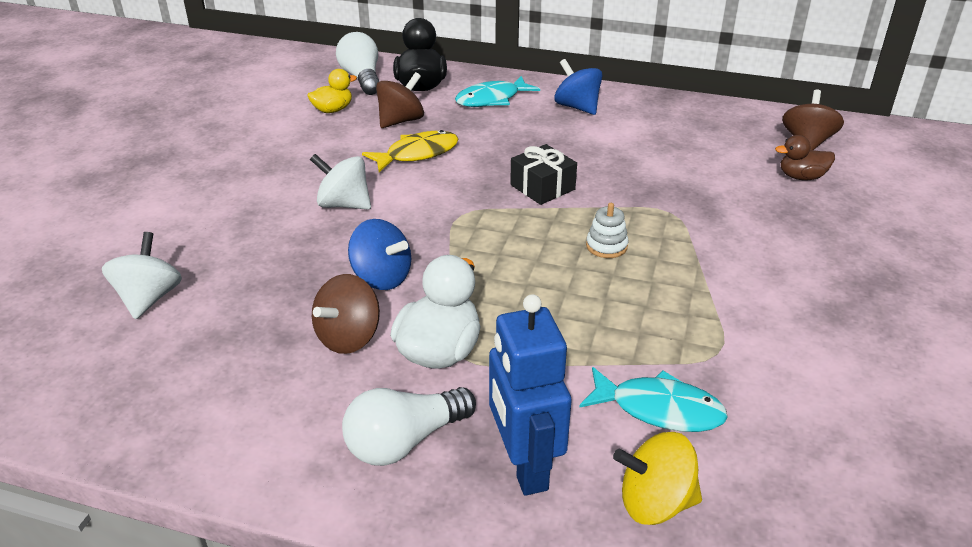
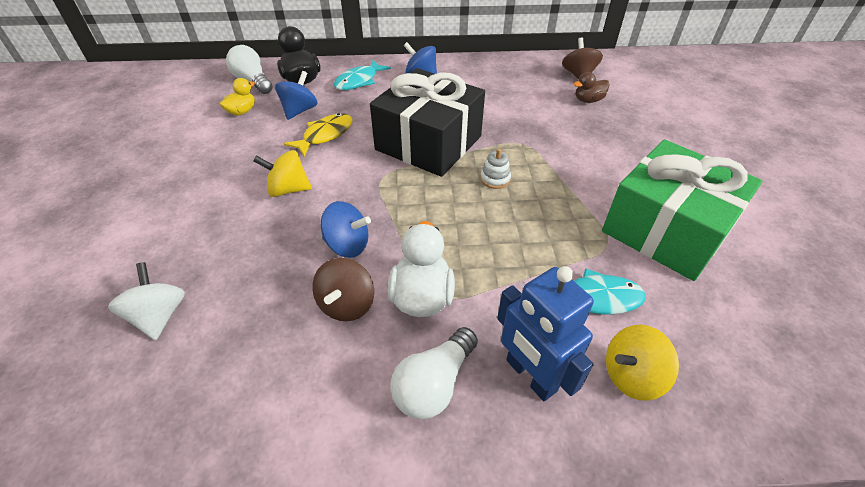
camera: 20 degrees left, 10 degrees up
white spinning top [310,154,371,209] -> yellow spinning top [253,150,312,197]
brown spinning top [376,72,424,128] -> blue spinning top [275,71,317,120]
black gift [510,144,577,205] -> black gift [370,68,485,177], size x2.28
none -> green gift [602,139,762,281]

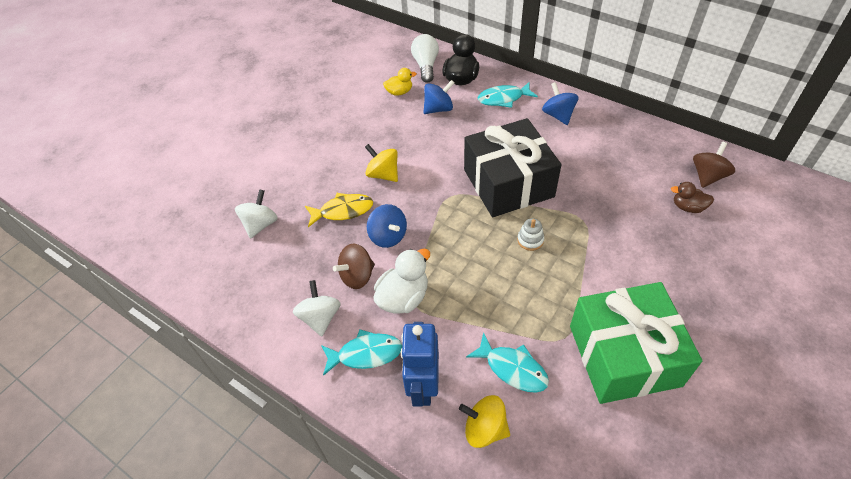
camera: 40 degrees right, 5 degrees up
yellow fish [284,113,353,157] -> yellow fish moved to [305,193,373,227]
white light bulb [390,327,478,419] -> turquoise fish [321,329,402,376]
none -> white spinning top [293,280,341,337]

